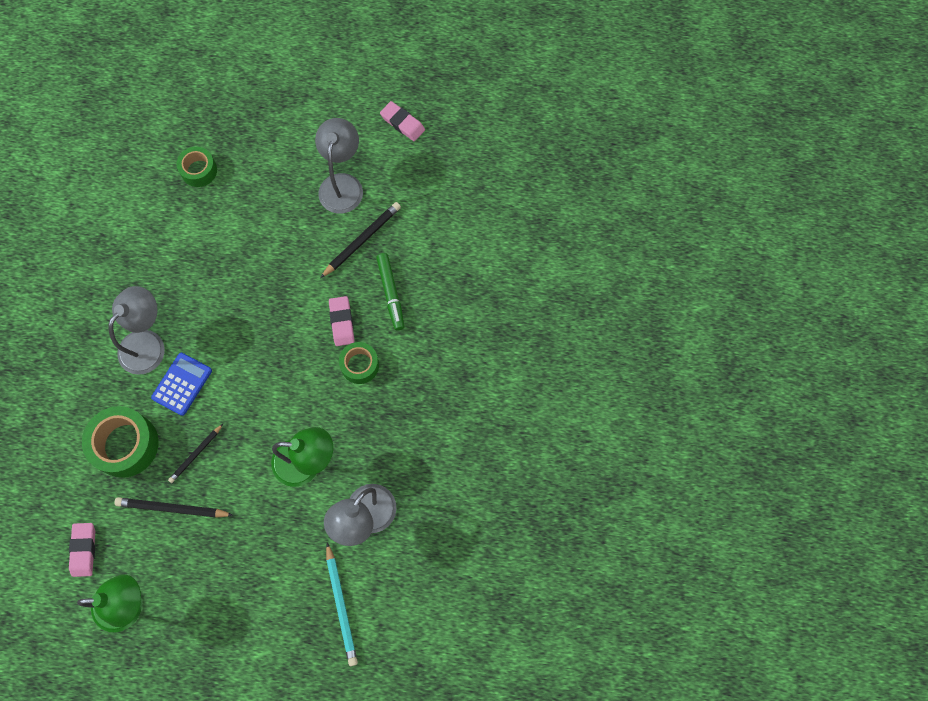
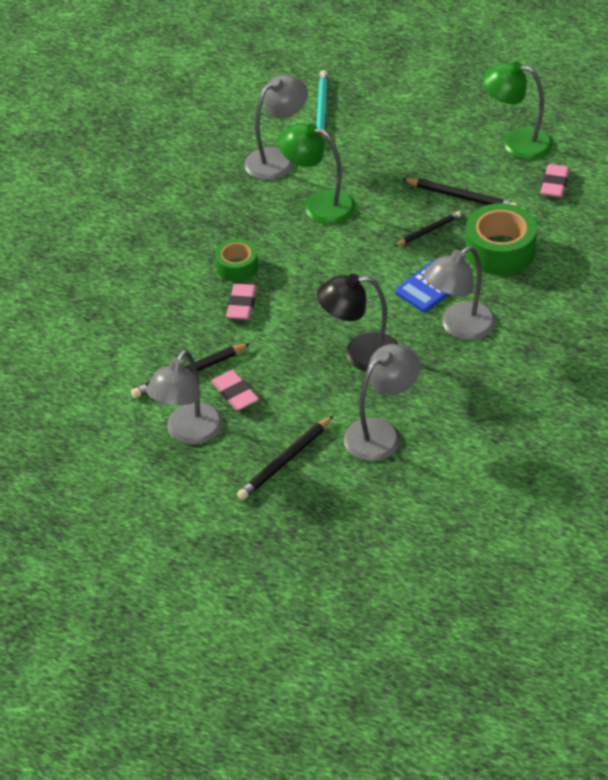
camera: 160 degrees left, 25 degrees down
green tape [176,147,217,187] -> none
green marker [376,253,405,330] -> none
pink eraser [380,101,425,141] -> pink eraser moved to [211,370,259,411]
none -> black pencil [237,415,334,500]
none -> black lamp [317,274,398,371]
none -> grey lamp [344,344,420,462]

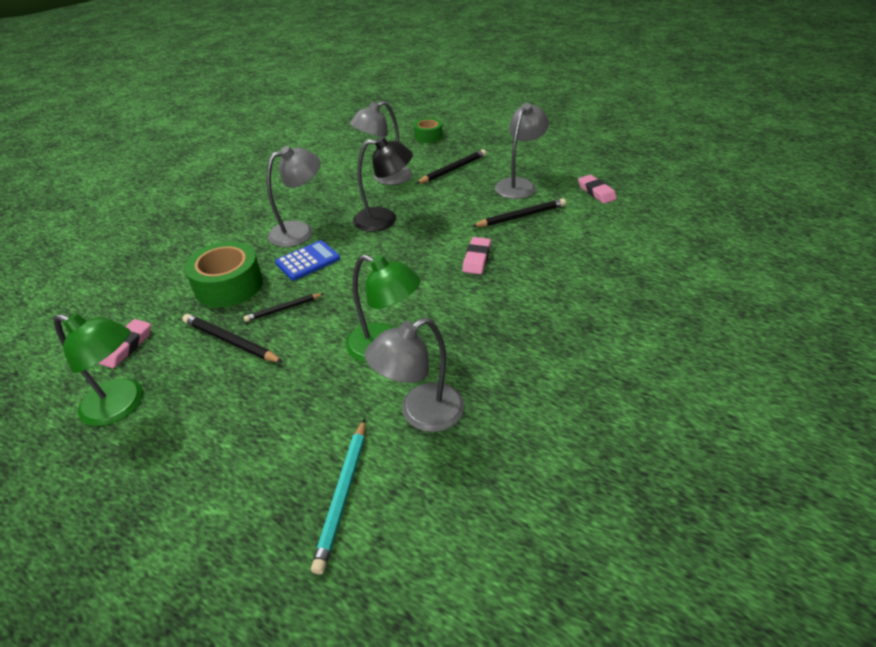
camera: 175 degrees left, 5 degrees down
pink eraser [211,370,259,411] -> pink eraser moved to [578,175,617,204]
green tape [215,239,258,282] -> green tape moved to [414,118,442,143]

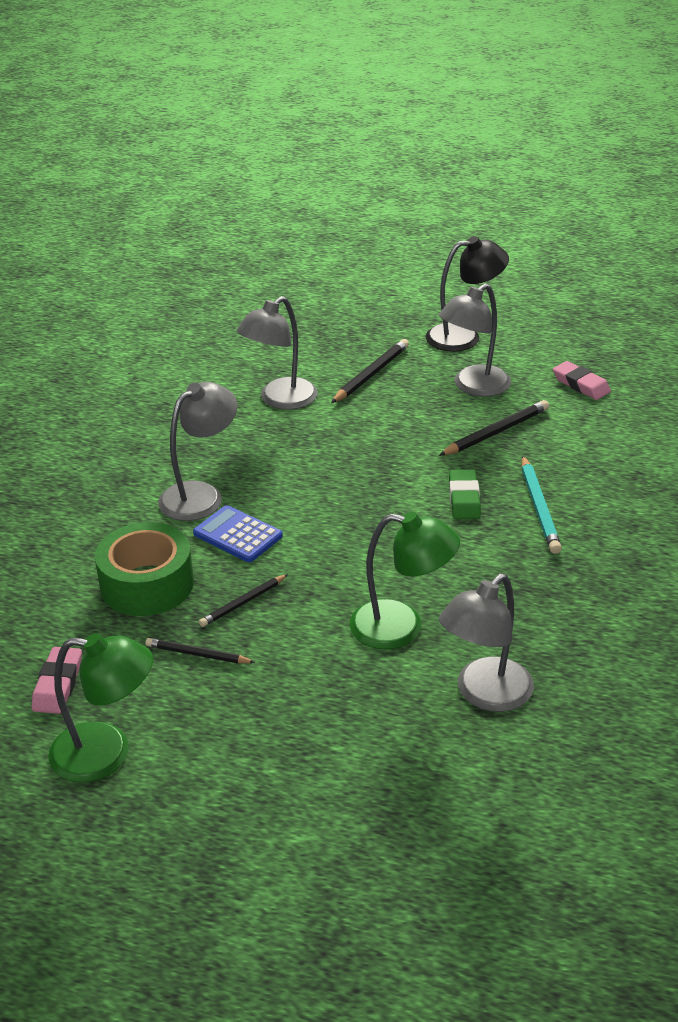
camera: 15 degrees left, 5 degrees down
black pencil [182,314,283,362] -> black pencil [145,638,255,663], size x0.65
blue calculator [275,240,340,280] -> blue calculator turned 90 degrees counterclockwise [193,505,283,562]
turquoise pencil [311,419,365,574] -> turquoise pencil moved to [522,456,562,554]
black lamp [353,137,413,232] -> black lamp moved to [426,236,509,352]
green tape [414,118,442,143] -> none
pink eraser [462,237,491,274] -> green eraser [449,470,481,519]
grey lamp [495,103,549,199] -> grey lamp turned 150 degrees counterclockwise [439,284,511,397]

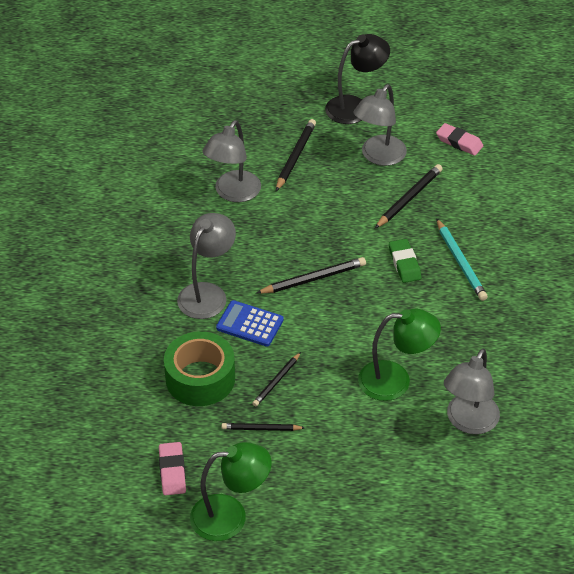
camera: 15 degrees left, 10 degrees up
none -> black pencil [257,257,366,294]

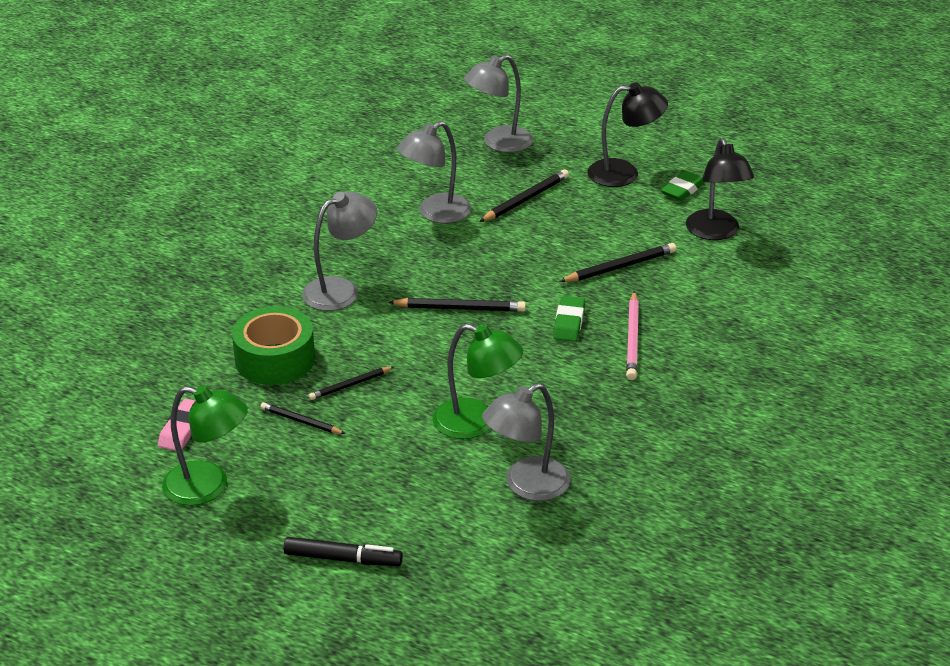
camera: 25 degrees right, 10 degrees down
blue calculator [216,300,284,347] -> none
grey lamp [353,84,407,166] -> grey lamp moved to [464,55,533,153]
pink eraser [436,123,483,156] -> black lamp [686,138,754,240]
turquoise pencil [436,218,488,301] -> pink pencil [626,291,639,380]
none -> black marker [284,537,403,566]
none -> green eraser [661,171,705,201]

